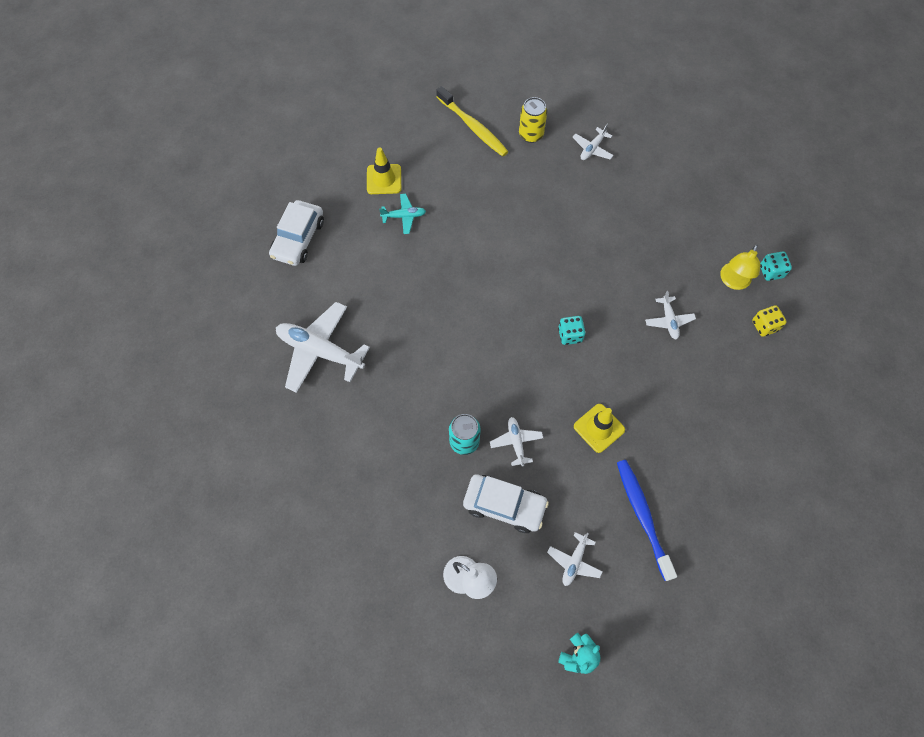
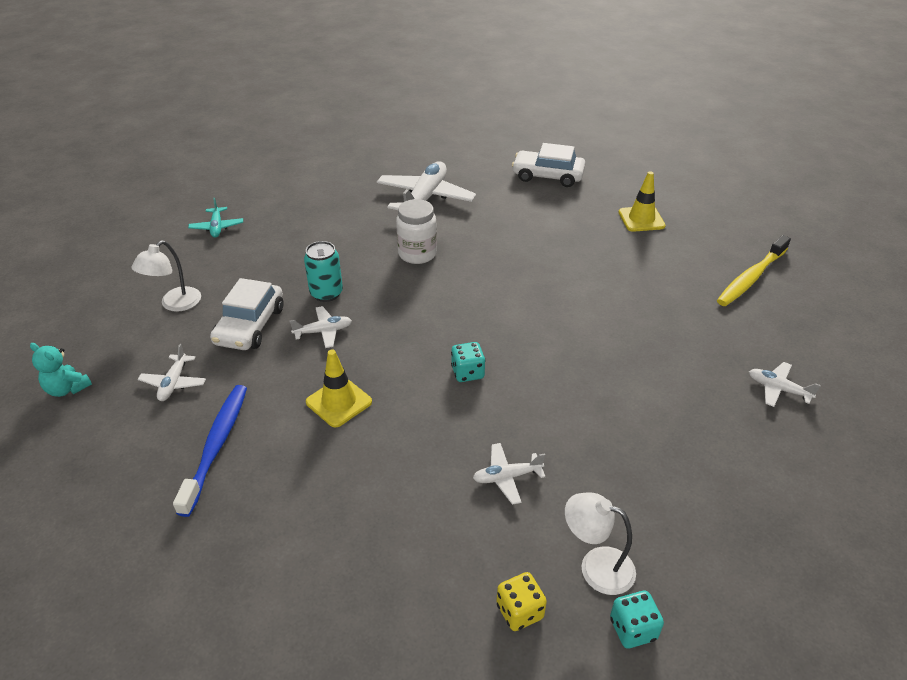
camera: 85 degrees right, 25 degrees down
turquoise plane [379,194,426,234] -> turquoise plane moved to [188,198,243,238]
yellow can [519,97,547,143] -> none
white plane [547,532,603,586] -> white plane turned 105 degrees counterclockwise [138,344,206,401]
blue toothbrush [617,460,677,581] -> blue toothbrush turned 60 degrees counterclockwise [173,385,247,517]
yellow lamp [720,245,760,290] -> white lamp [565,492,636,595]
none -> white jar [396,199,437,264]

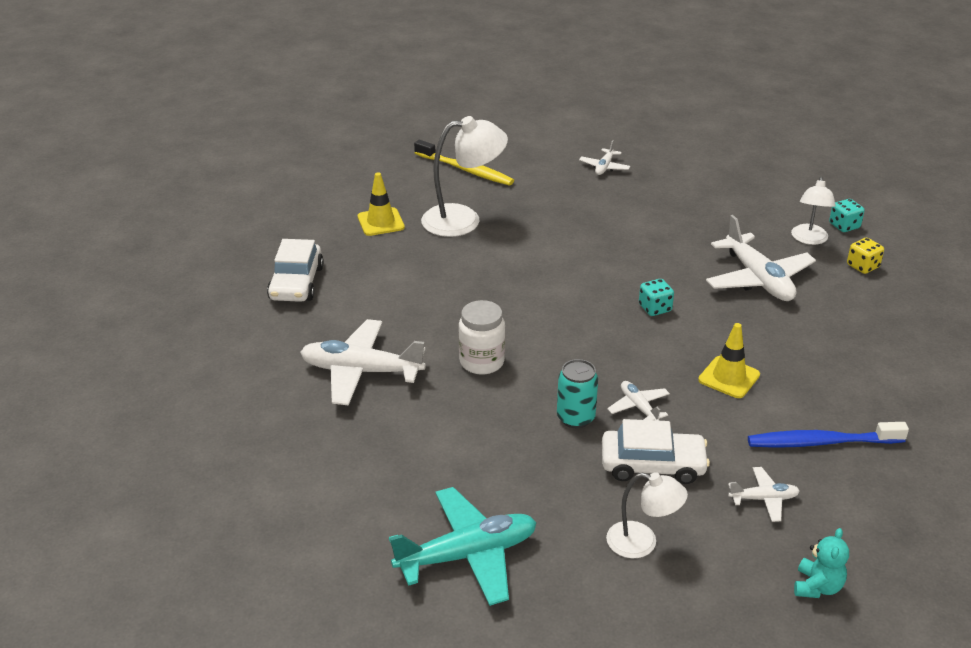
camera: 100 degrees left, 5 degrees down
turquoise plane [188,198,243,238] -> turquoise plane [389,487,537,606], size x2.01
white plane [473,443,546,505] -> white plane [706,215,816,301], size x2.01
none -> white lamp [421,116,508,237]

